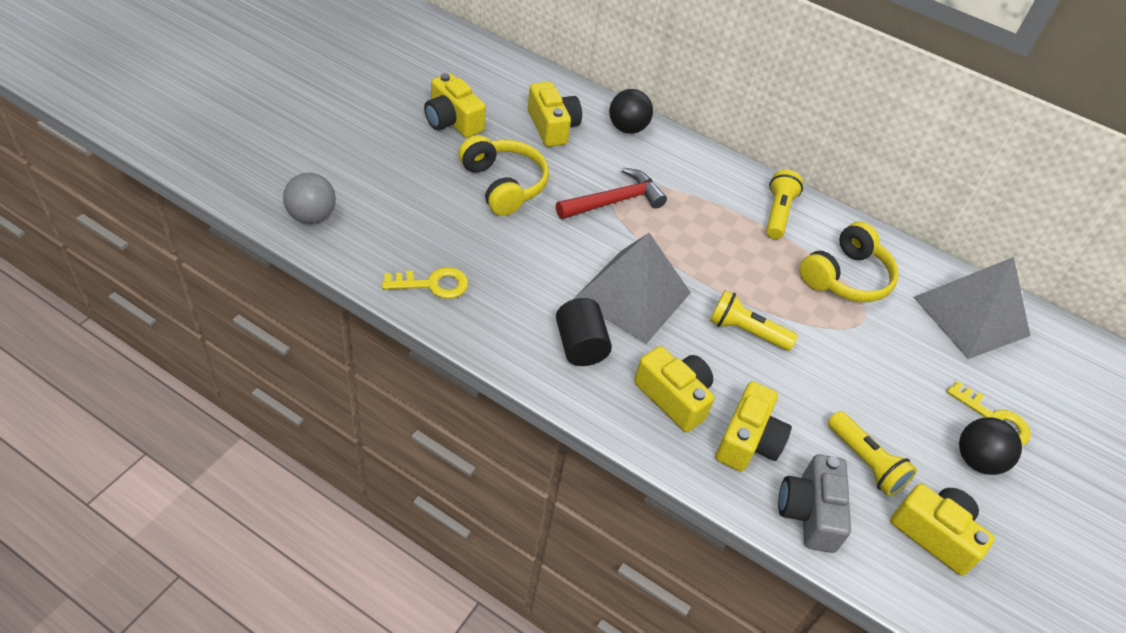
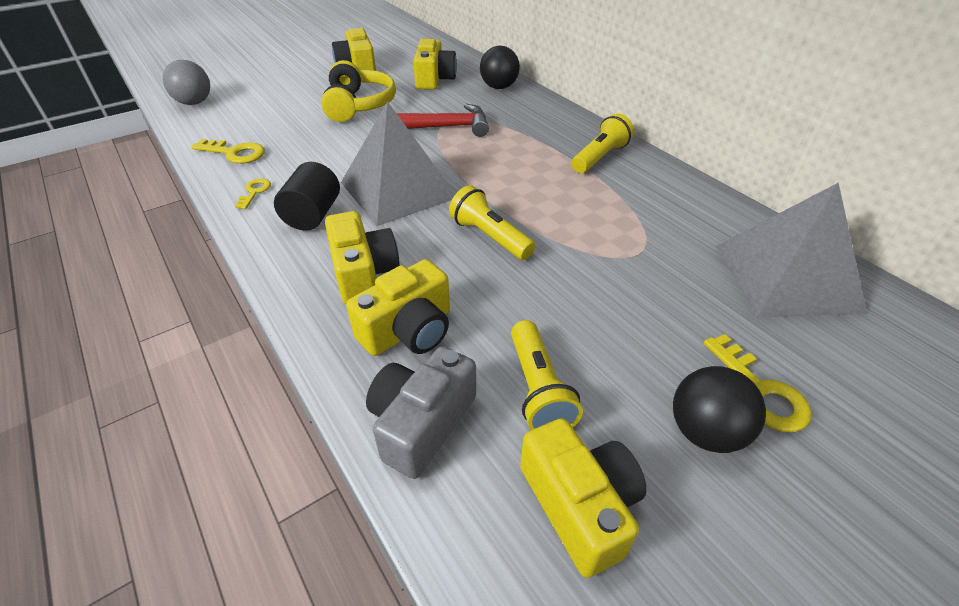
camera: 30 degrees right, 5 degrees down
yellow headphones [799,222,899,302] -> none
none -> yellow key [235,178,271,209]

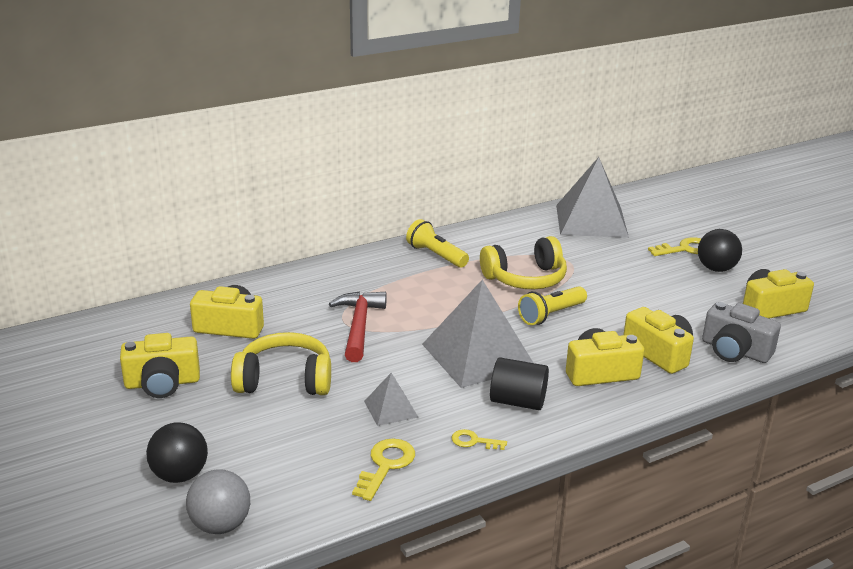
camera: 85 degrees left, 15 degrees down
black ball [480,46,520,89] -> black ball moved to [146,422,208,483]
yellow flashlight [511,320,583,430] -> none
none -> grey pyramid [364,373,418,426]
none -> yellow headphones [480,236,567,289]

